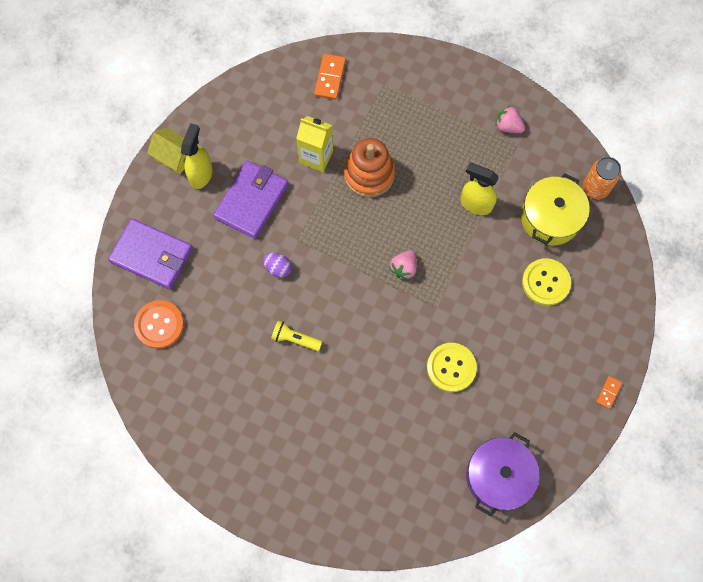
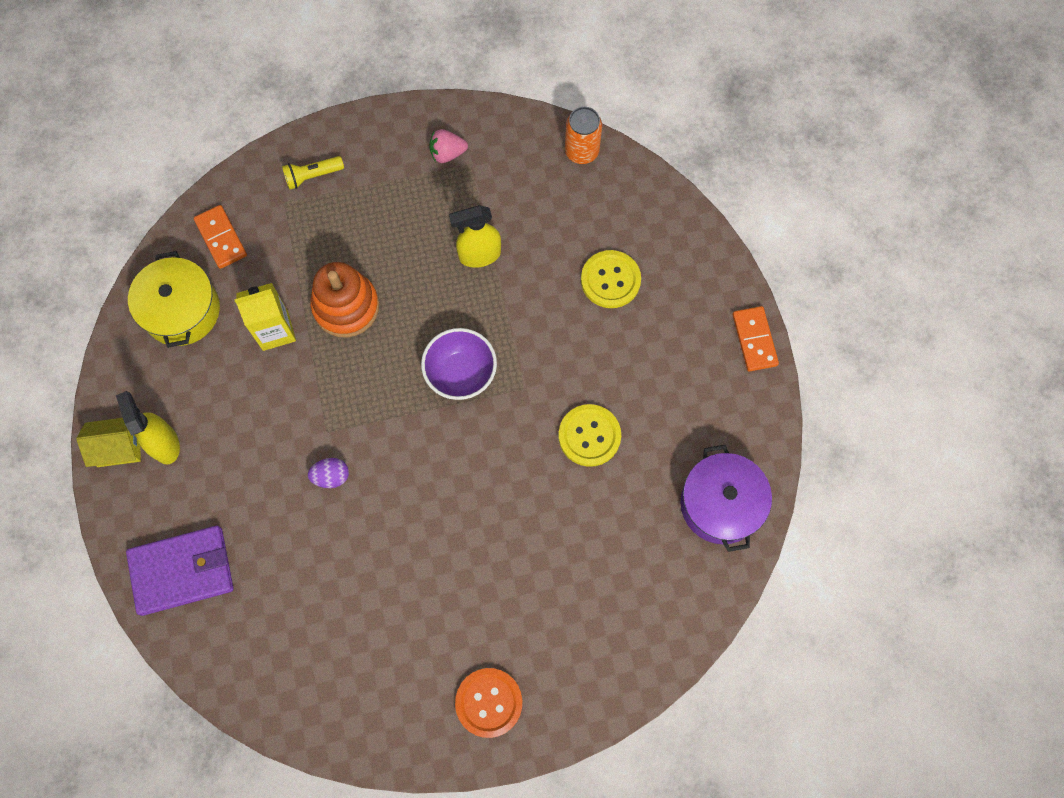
camera: 40 degrees left, 0 degrees up
orange button [134,300,184,349] -> orange button moved to [455,668,522,738]
purple wallet [213,161,288,239] -> none
yellow flashlight [271,320,322,351] -> yellow flashlight moved to [282,156,344,190]
pink strawberry [390,250,417,280] -> purple bowl [421,328,497,400]
yellow pot [521,174,590,245] -> yellow pot moved to [128,251,220,348]
orange domino [596,376,622,409] -> orange domino [732,306,779,372], size x1.71

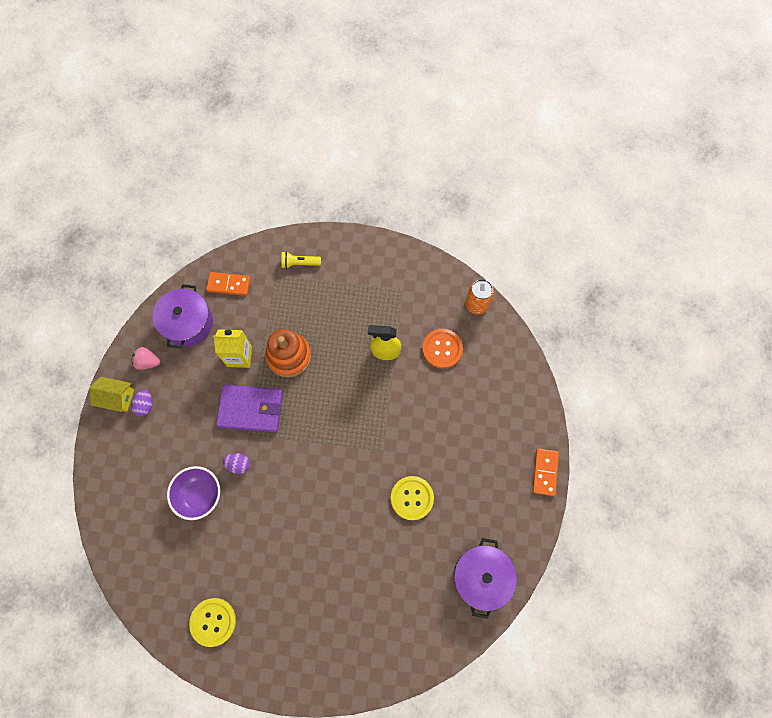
camera: 20 degrees right, 0 degrees up
yellow spray bottle [116,391,180,464] -> purple egg [131,390,153,416]
purple wallet [126,526,234,616] -> purple wallet moved to [216,384,283,432]
yellow pot [128,251,220,348] -> purple pot [152,284,213,348]
orange domino [194,205,247,269] -> orange domino turned 75 degrees counterclockwise [206,272,250,296]
purple bowl [421,328,497,400] -> purple bowl moved to [167,466,220,520]
pink strawberry [429,129,468,163] -> pink strawberry moved to [132,347,160,370]
orange button [455,668,522,738] -> orange button moved to [422,329,463,369]
yellow button [581,250,641,308] -> yellow button moved to [189,598,236,647]

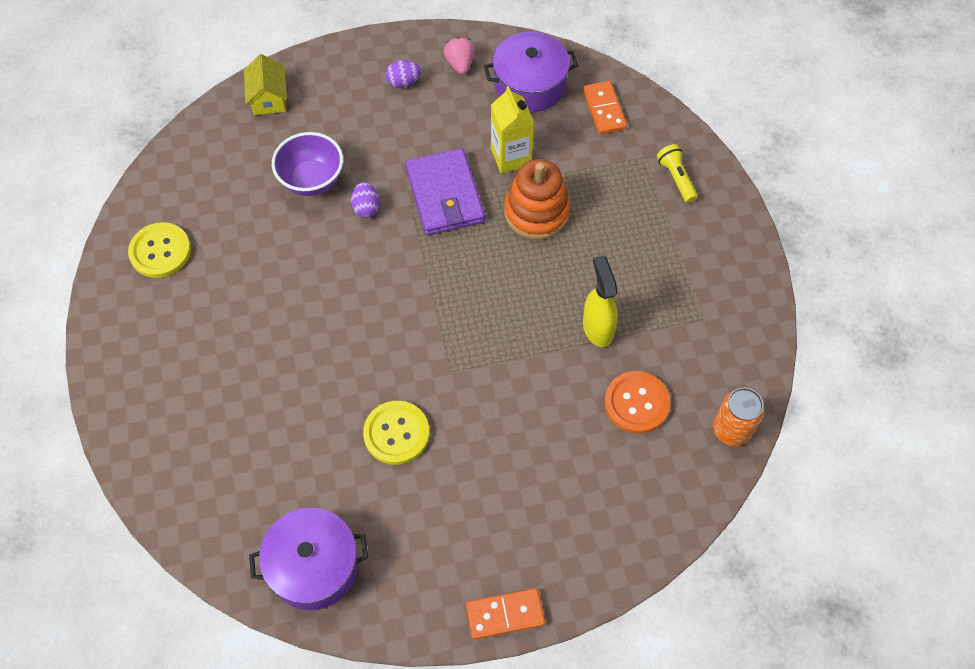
camera: 70 degrees right, 10 degrees down
yellow house [89,377,134,412] -> yellow house moved to [244,54,287,115]

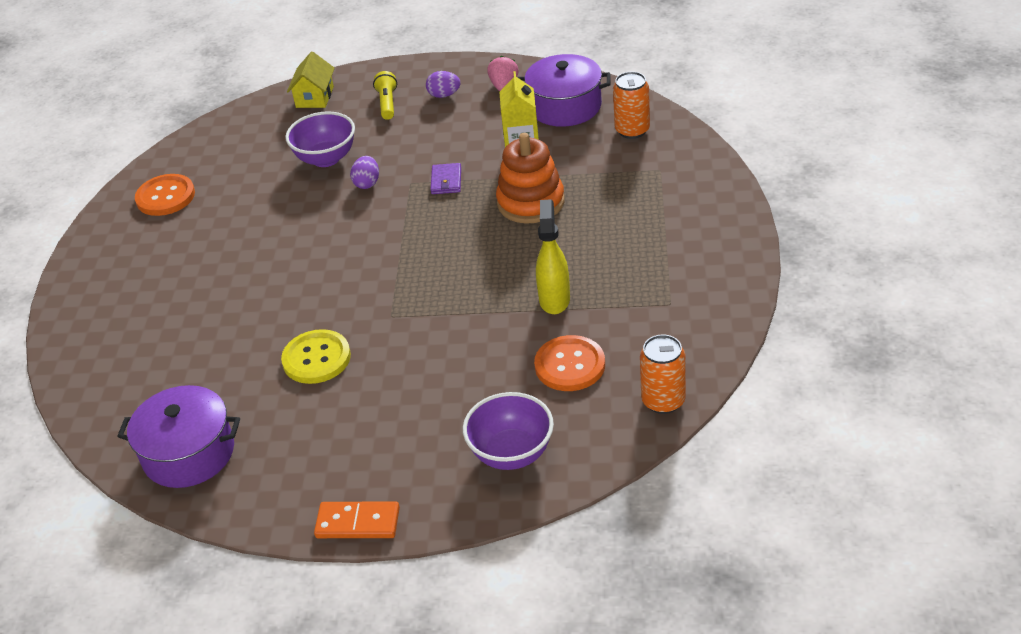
camera: 20 degrees right, 20 degrees down
yellow button [128,222,191,278] -> orange button [135,174,195,216]
purple wallet [405,148,485,235] -> purple wallet [431,163,461,194], size x0.47
orange domino [583,81,627,134] -> orange can [613,71,650,139]
yellow flashlight [657,144,698,203] -> yellow flashlight moved to [373,71,397,120]
none -> purple bowl [463,392,554,470]

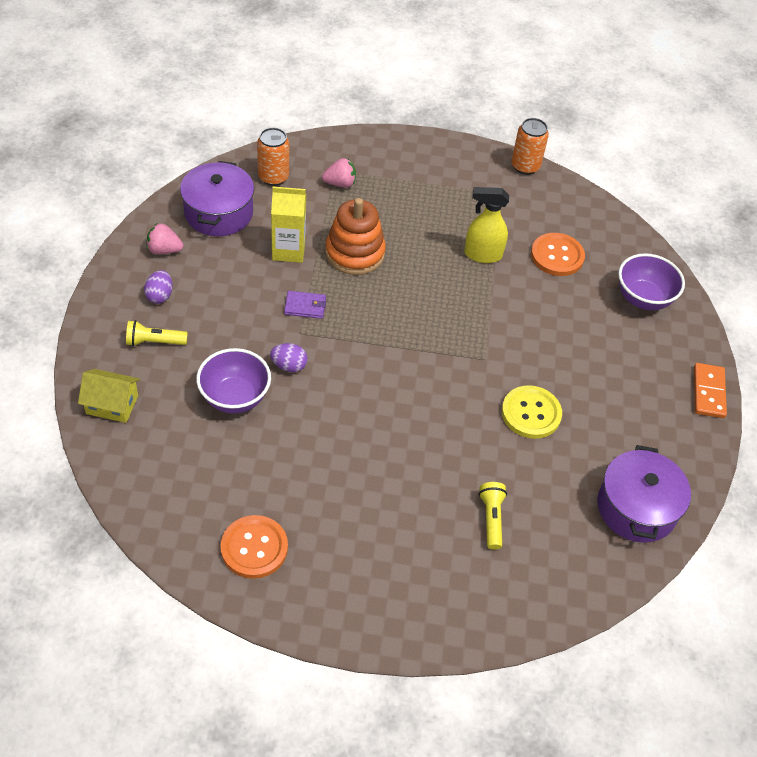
camera: 95 degrees left, 10 degrees up
orange can [640,335,686,414] -> orange can moved to [511,118,549,175]
none -> pink strawberry [322,158,356,188]
none -> yellow flashlight [479,482,507,550]

